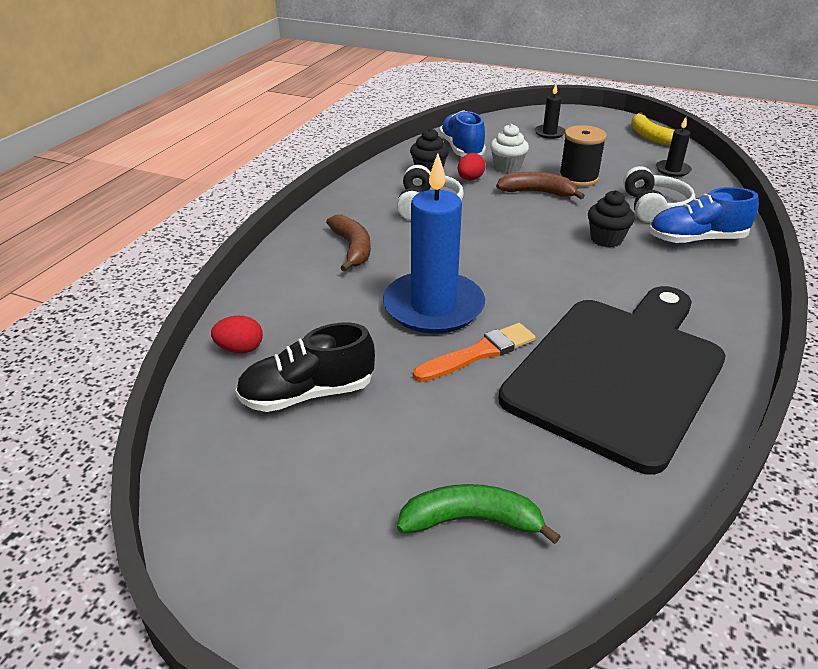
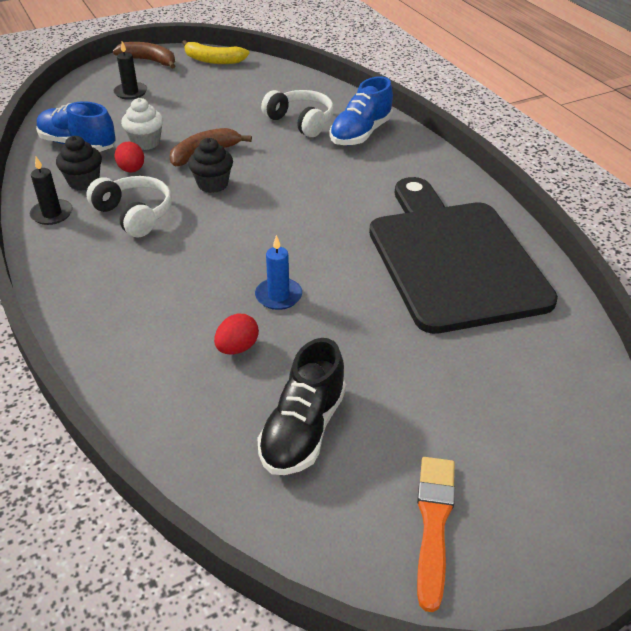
camera: 50 degrees left, 5 degrees up
red egg [211,316,263,353] -> red egg moved to [214,314,259,354]
brown banana [326,215,371,272] -> brown banana moved to [113,42,175,69]
blue candle [383,153,485,334] -> blue candle [255,235,302,310], size x0.46
green banana [397,484,561,544] -> none
orange brush [413,323,536,382] -> orange brush moved to [417,457,455,612]
black spool [559,125,607,187] -> none
black cupcake [588,190,635,247] -> black cupcake moved to [188,138,233,193]
black candle [656,117,692,177] -> black candle moved to [30,157,73,225]

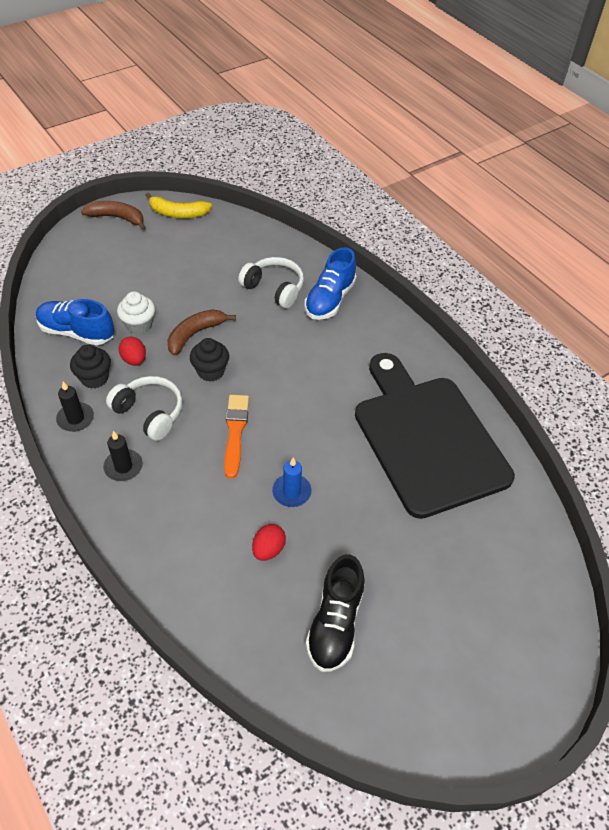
camera: 10 degrees left, 10 degrees up
black candle [114,41,147,100] -> black candle moved to [103,431,143,481]
orange brush [417,457,455,612] -> orange brush moved to [224,395,249,479]

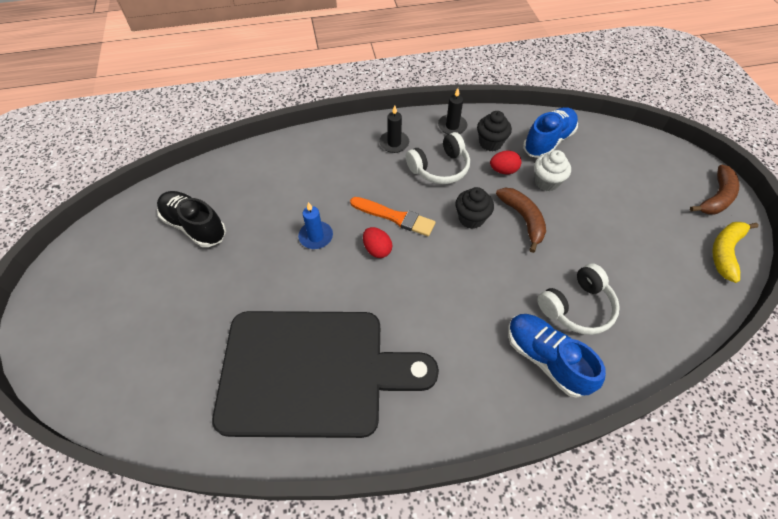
camera: 115 degrees right, 5 degrees up
red egg [252,524,286,561] -> red egg moved to [363,227,393,258]

